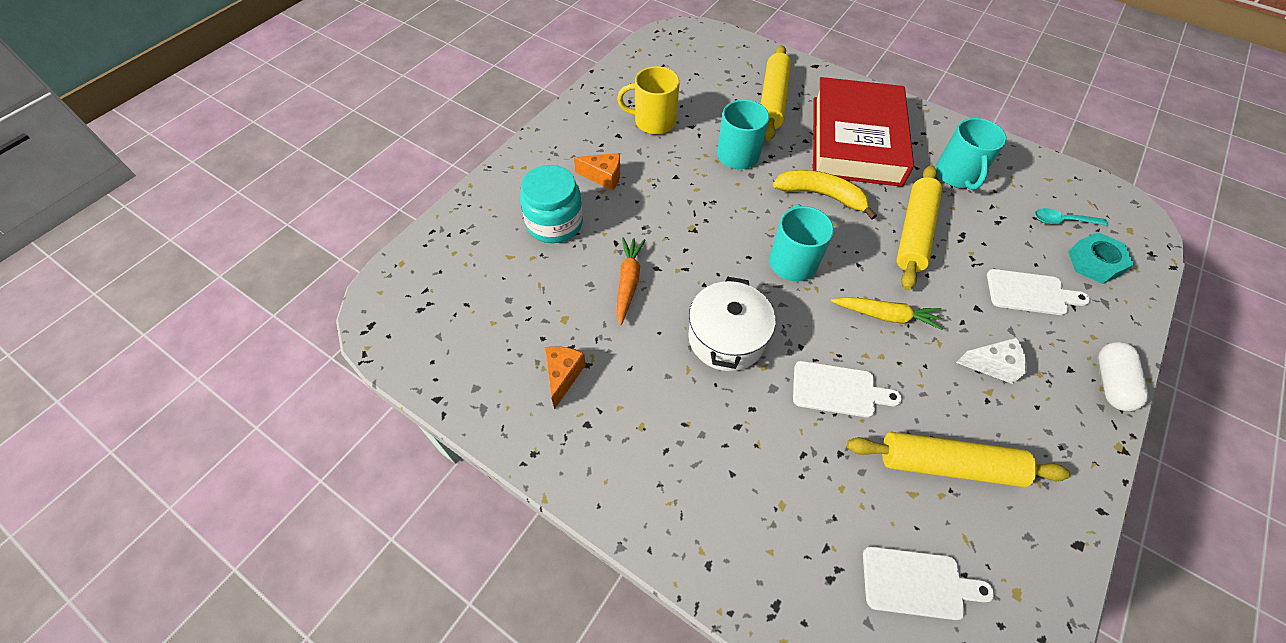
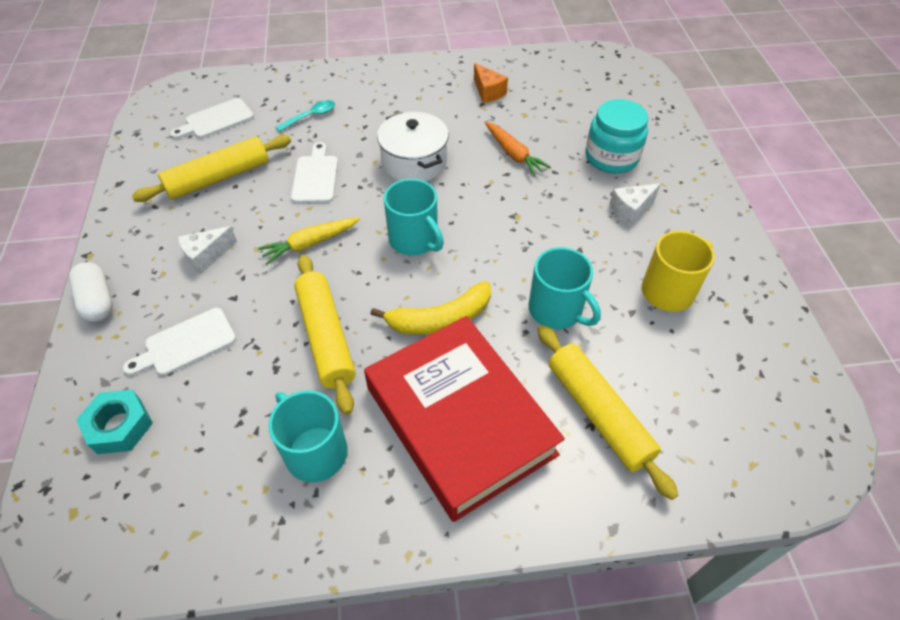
camera: 140 degrees right, 5 degrees down
orange cheese [574,153,620,191] -> white cheese [609,183,661,226]
white cutting board [793,361,902,417] -> white cutting board turned 120 degrees clockwise [291,142,338,203]
turquoise spoon [1035,208,1108,226] -> turquoise spoon moved to [276,100,335,132]

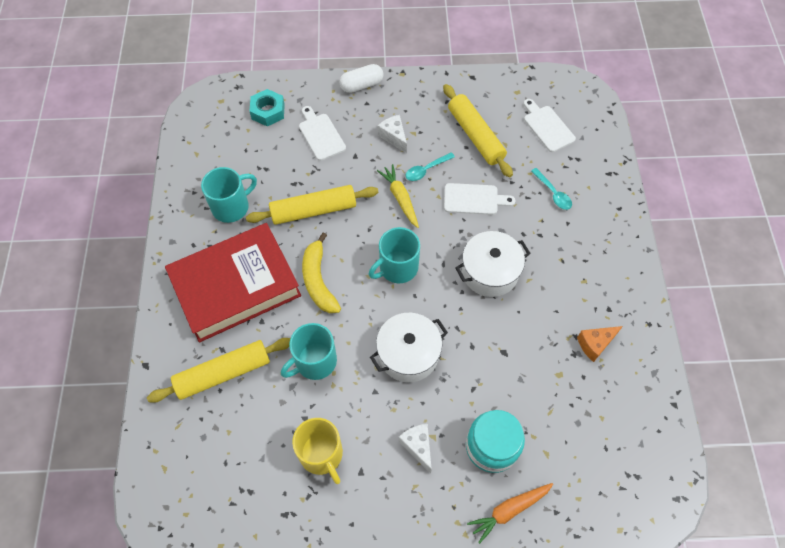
camera: 95 degrees right, 10 degrees up
orange carrot [485,121,551,176] -> orange carrot moved to [467,483,553,544]
none -> white pot [370,313,448,382]
none -> turquoise spoon [406,152,455,181]

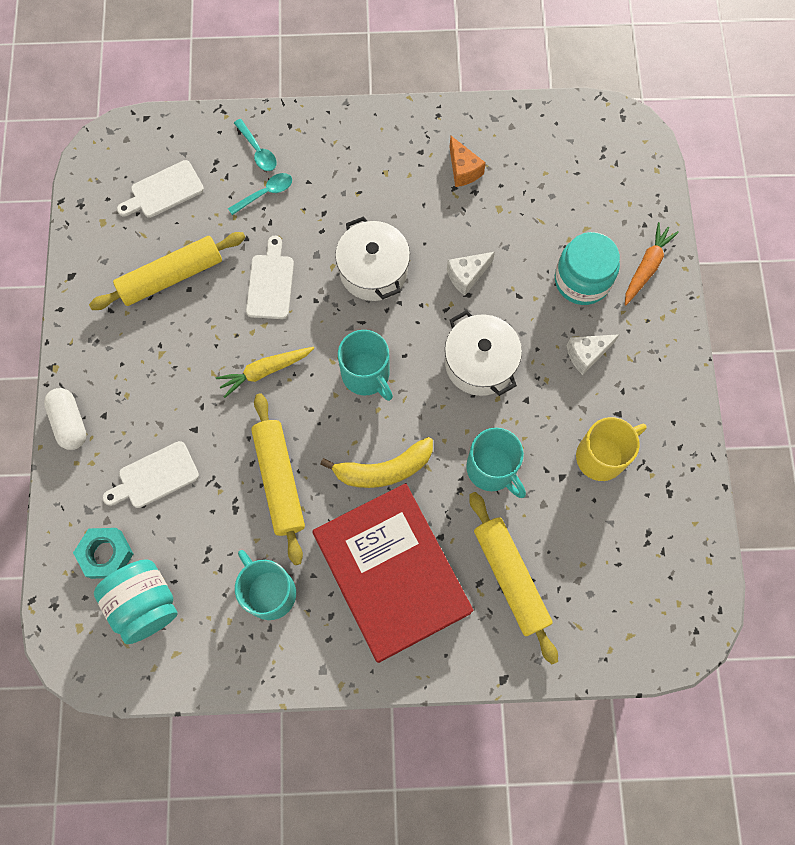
camera: 90 degrees left, 10 degrees up
white cheese [378,115,407,154] -> white cheese moved to [447,252,495,296]
turquoise spoon [406,152,455,181] -> turquoise spoon moved to [234,119,277,171]
orange carrot [467,483,553,544] -> orange carrot turned 120 degrees counterclockwise [625,222,679,305]
none -> turquoise jar [94,559,177,644]

